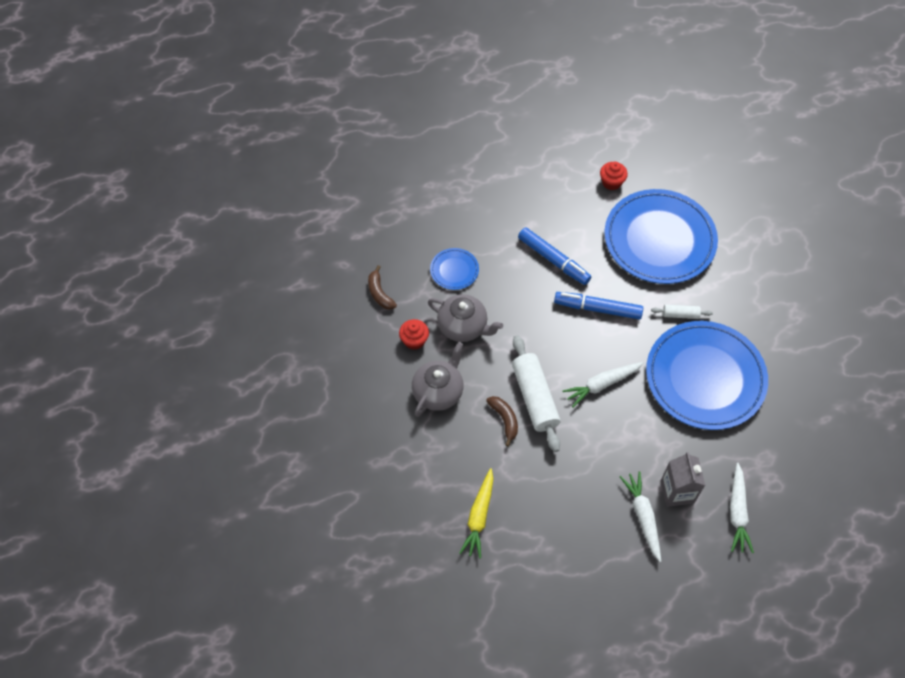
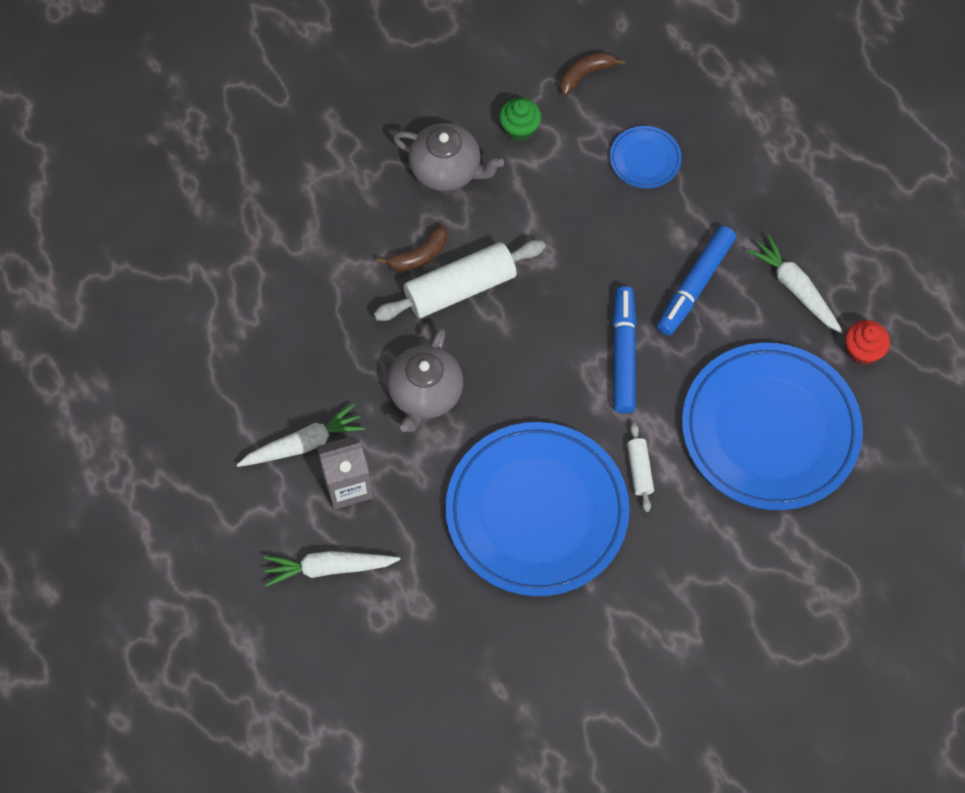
camera: 80 degrees right, 5 degrees up
red cupcake [399,319,429,350] -> green cupcake [499,98,542,141]
grey teapot [428,294,503,342] -> grey teapot moved to [387,328,463,432]
yellow carrot [459,468,493,559] -> none
white carrot [563,362,643,407] -> white carrot moved to [747,234,843,333]

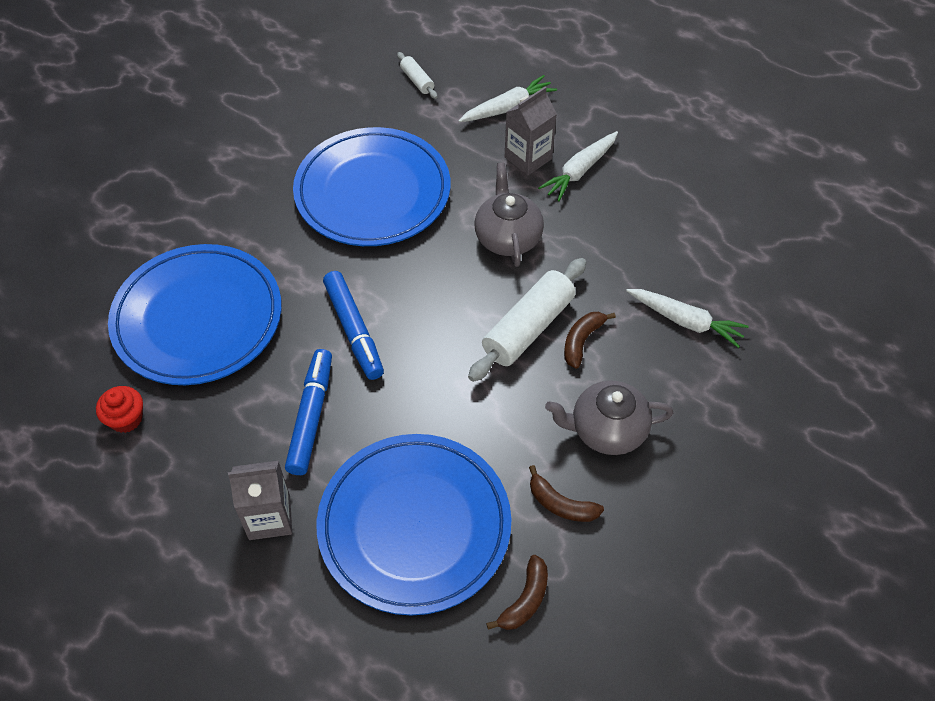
camera: 155 degrees right, 10 degrees down
green cupcake [499,98,542,141] -> brown banana [529,465,604,522]
blue plate [610,126,682,188] -> blue plate [317,434,511,616], size x2.33
white rolling pin [627,423,654,512] -> white rolling pin moved to [397,52,437,99]
white carrot [747,234,843,333] -> white carrot moved to [626,289,749,348]
none -> grey carton [228,461,292,540]

